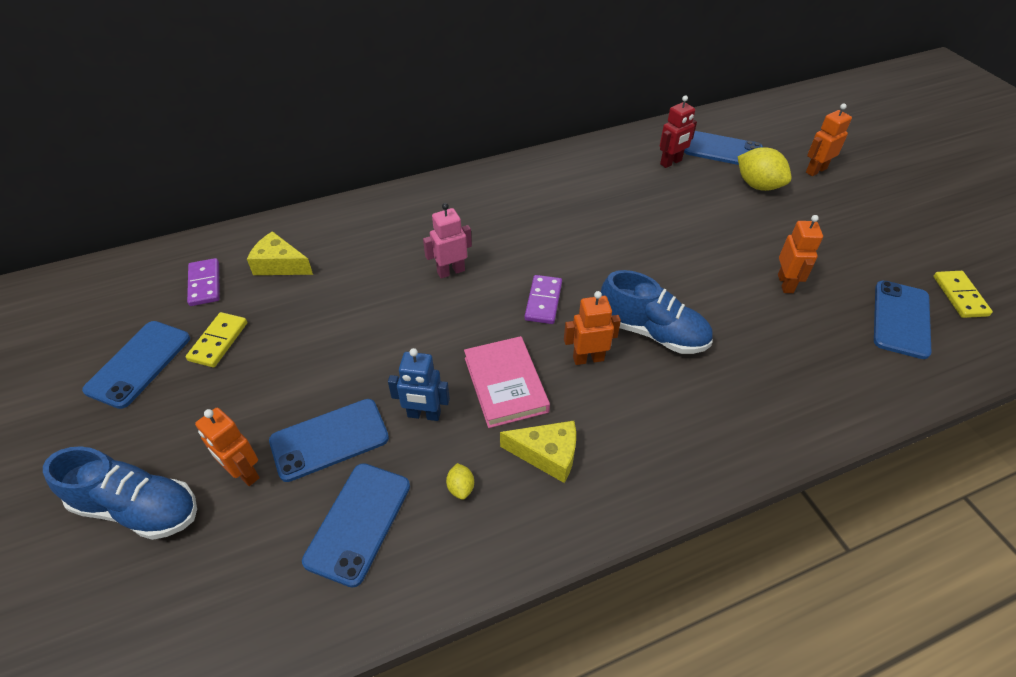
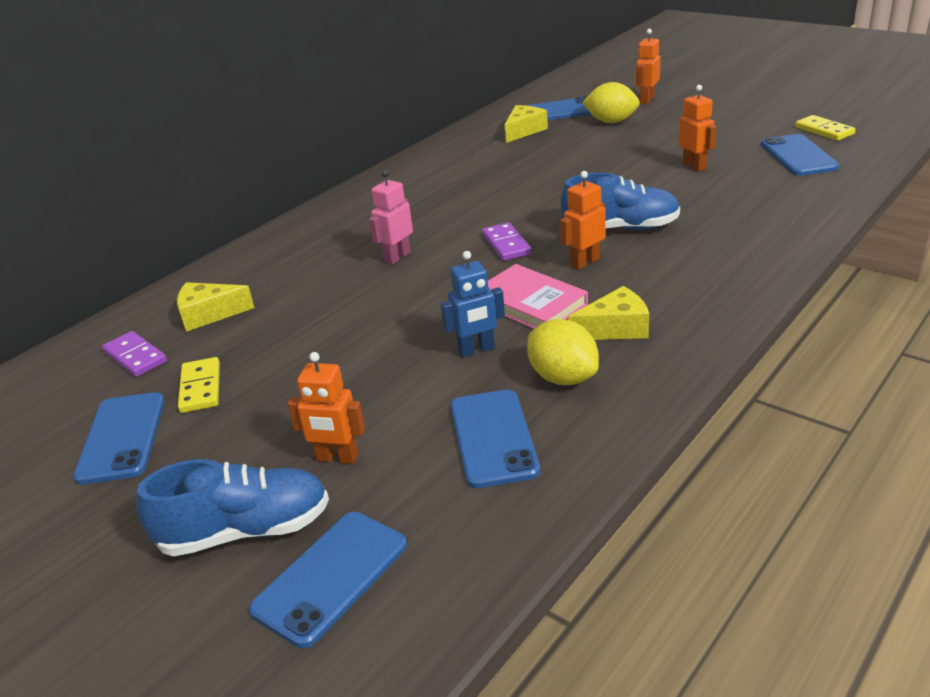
camera: 25 degrees left, 15 degrees down
blue phone [269,399,389,482] -> blue phone moved to [249,512,407,648]
yellow lemon [446,463,474,500] -> yellow lemon [527,319,599,385], size x2.15
red robot [660,95,697,168] -> yellow cheese [505,105,548,143]

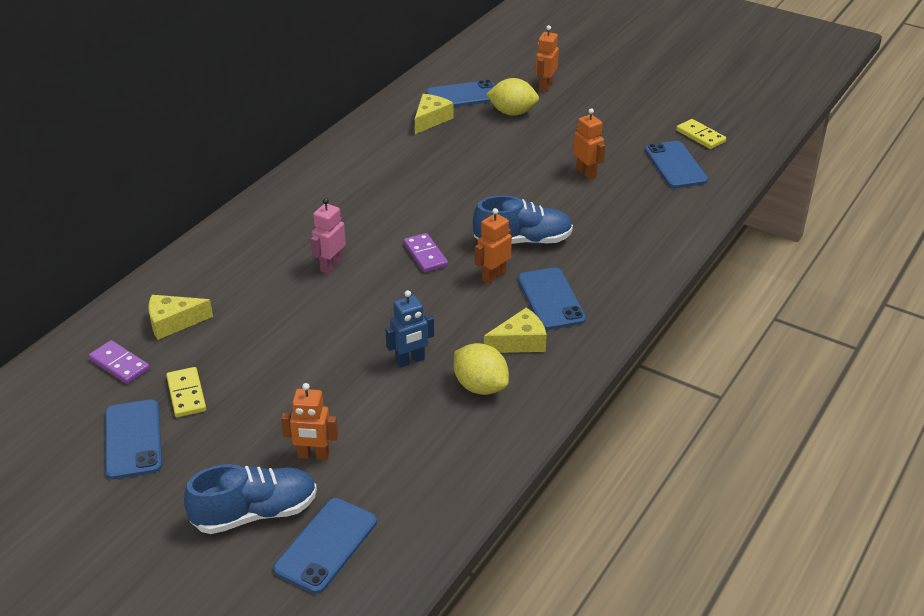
camera: 10 degrees left, 5 degrees up
blue phone [450,390,540,488] -> blue phone moved to [518,267,586,330]
pink book [488,264,588,329] -> none

